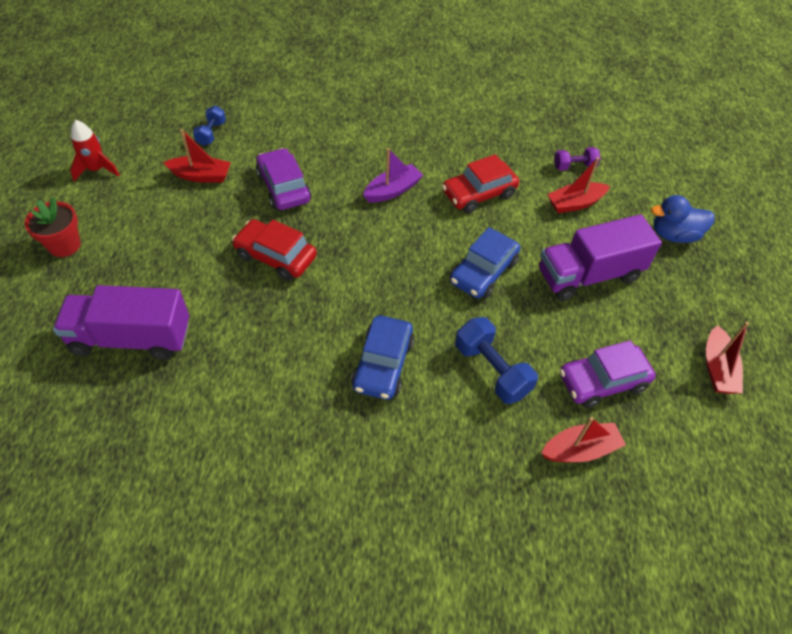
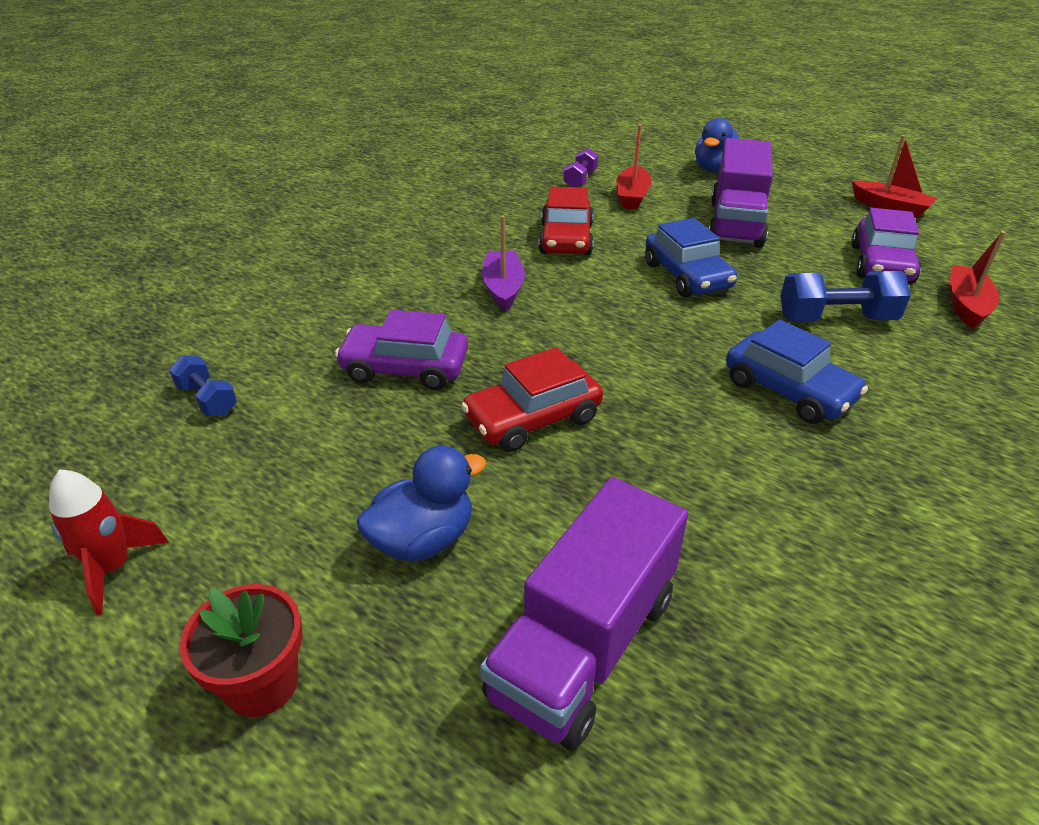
camera: 55 degrees left, 15 degrees down
red boat [163,129,231,183] -> none
none -> blue duck [357,446,486,561]

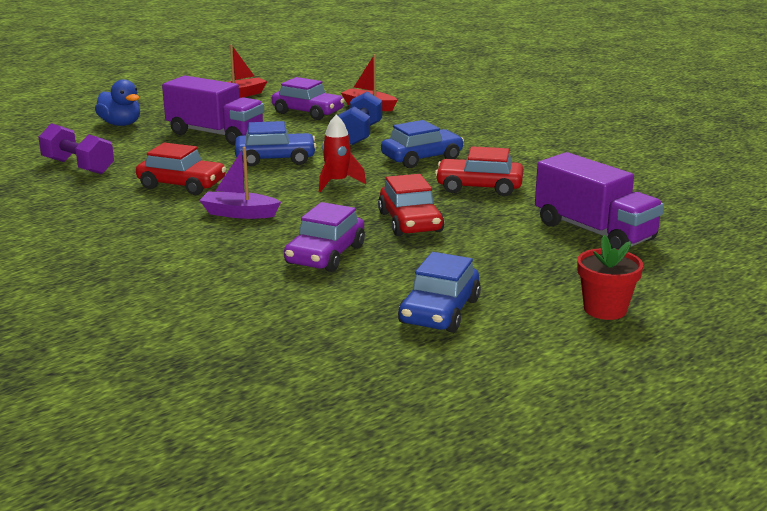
camera: 75 degrees left, 15 degrees down
red rocket [49,469,169,615] -> red rocket moved to [319,114,366,192]
blue dumbbell [169,355,237,416] -> none
blue duck [357,446,486,561] -> none
purple dumbbell [563,148,598,187] -> purple dumbbell [38,123,114,174], size x1.65
red boat [616,124,652,209] -> none
none -> blue car [398,252,481,333]
none -> red car [435,146,523,196]

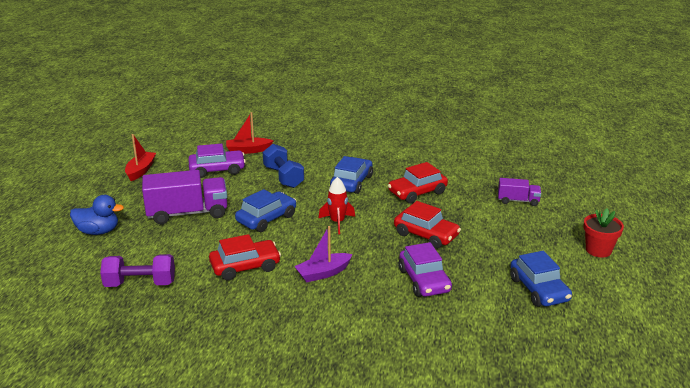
camera: 40 degrees left, 5 degrees up
purple truck [535,152,664,250] -> purple truck [498,178,541,206], size x0.53

